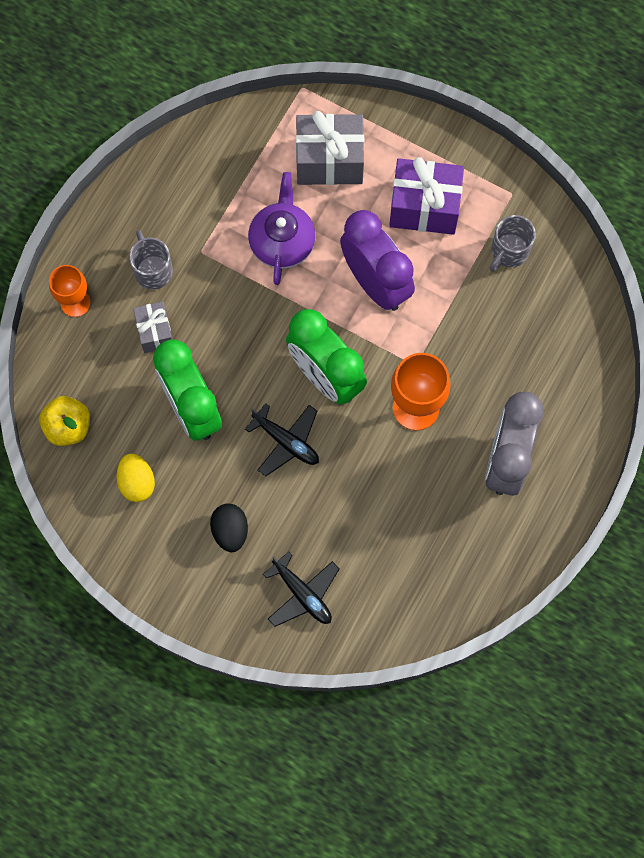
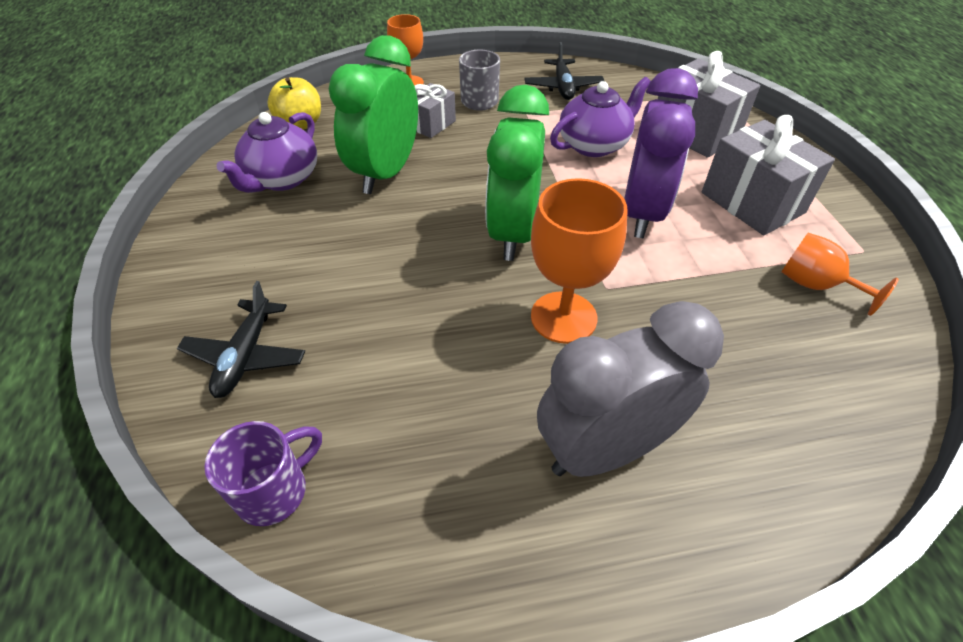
camera: 50 degrees right, 25 degrees down
yellow egg [117,453,155,502] -> purple teapot [216,112,317,193]
black egg [210,503,248,552] -> none
black plane [245,403,319,476] -> black plane moved to [524,42,604,100]
purple gift [389,157,464,235] -> grey gift [702,115,835,235]
grey mug [490,215,536,272] -> orange goblet [781,233,899,316]
none -> purple mug [204,421,322,526]

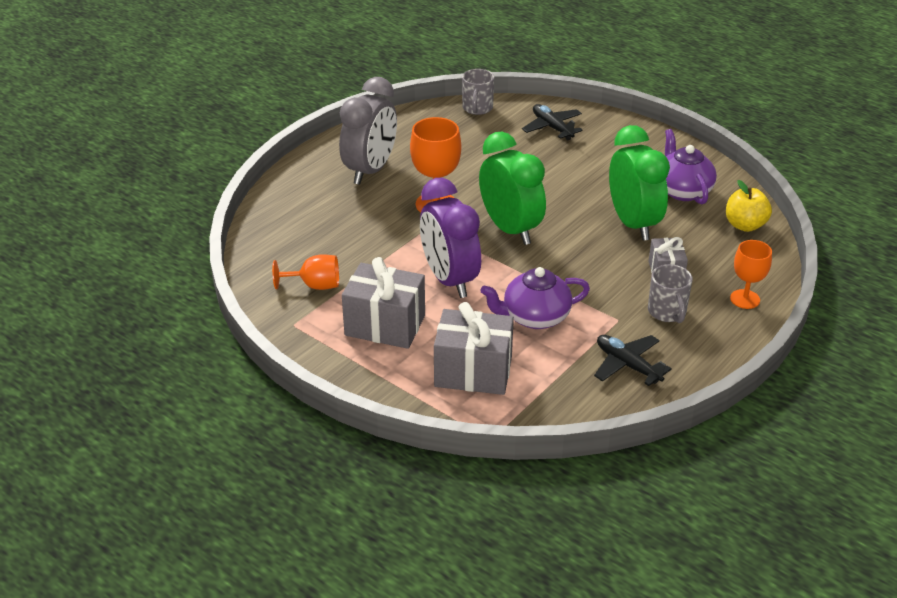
camera: 140 degrees right, 10 degrees down
purple mug [204,421,322,526] -> grey mug [462,69,494,115]
purple teapot [550,77,651,157] -> purple teapot turned 60 degrees clockwise [480,267,590,329]

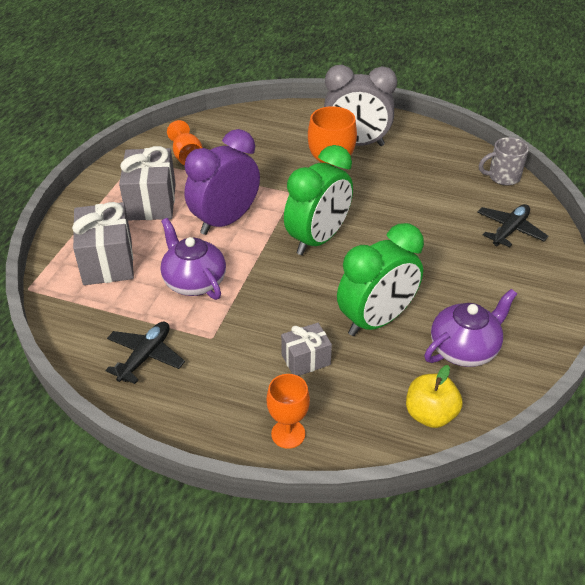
camera: 70 degrees right, 5 degrees up
grey mug [648,264,693,323] -> none

